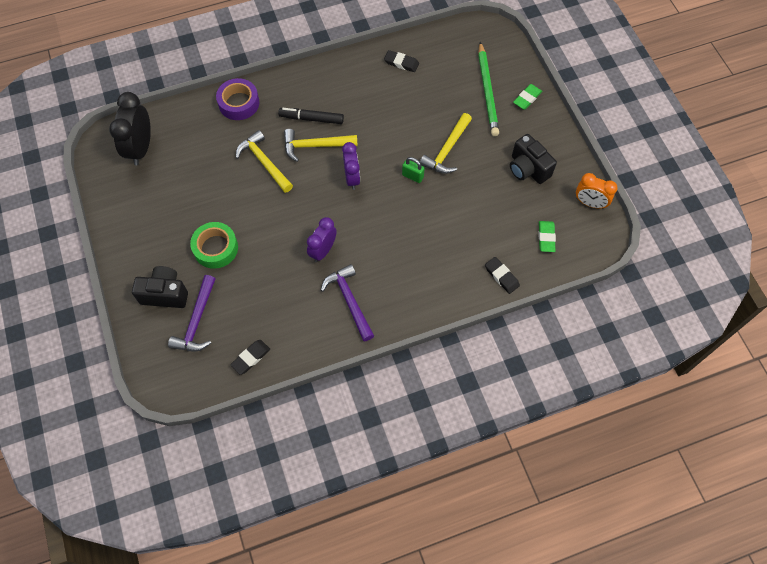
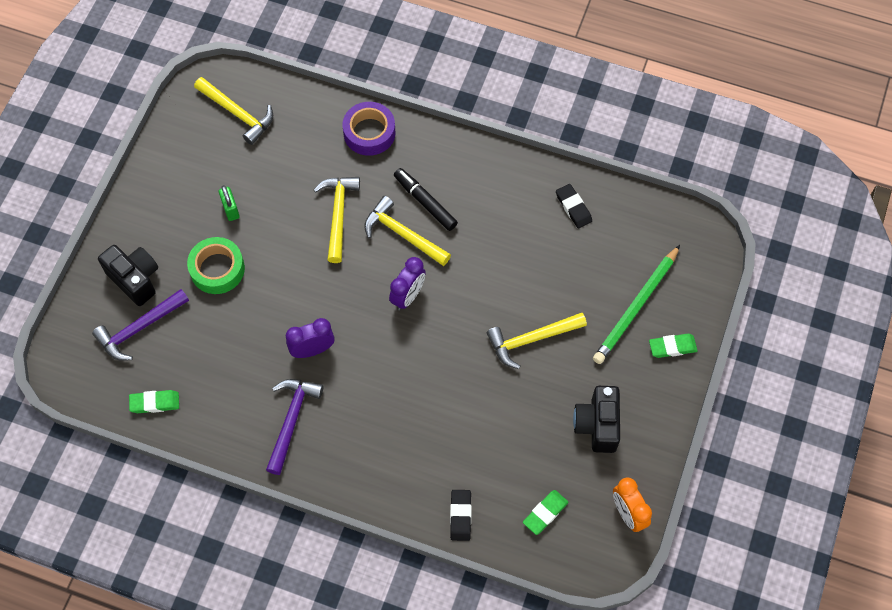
camera: 40 degrees right, 0 degrees up
black clock [109,92,151,165] -> yellow hammer [194,77,273,145]
black eraser [230,340,270,375] -> green eraser [129,390,179,413]
green padlock [402,157,425,183] -> green padlock moved to [219,185,240,221]

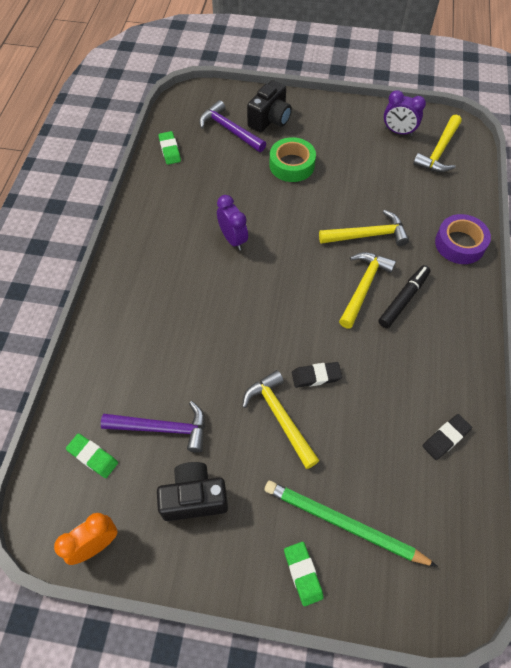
camera: 80 degrees right, 5 degrees down
green padlock [219,185,240,221] -> none
purple hammer [266,379,324,475] -> purple hammer moved to [101,401,205,453]
purple clock [389,257,426,310] -> purple clock moved to [384,90,426,136]
black eraser [450,490,472,541] -> black eraser moved to [292,362,342,388]

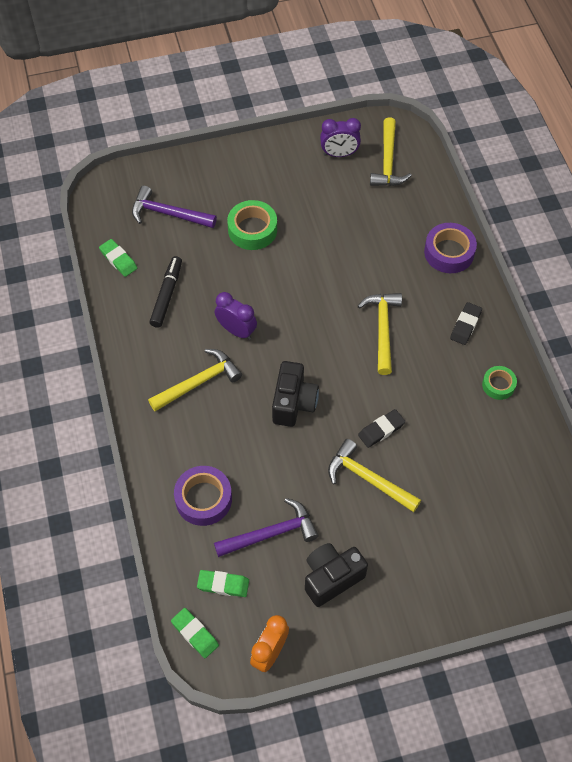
camera: 25 degrees left, 0 degrees up
black camera [247,80,292,132] -> black camera moved to [272,361,319,427]
green pencil [265,481,438,567] -> none
green eraser [284,542,324,606] -> green eraser moved to [171,608,219,658]
yellow hammer [319,210,409,246] -> yellow hammer moved to [148,349,242,411]
black marker [379,265,431,328] -> black marker moved to [150,256,182,328]
black eraser [423,414,472,460] -> black eraser moved to [450,302,482,345]
none -> purple tape [174,466,232,526]
none -> green tape [482,366,517,400]

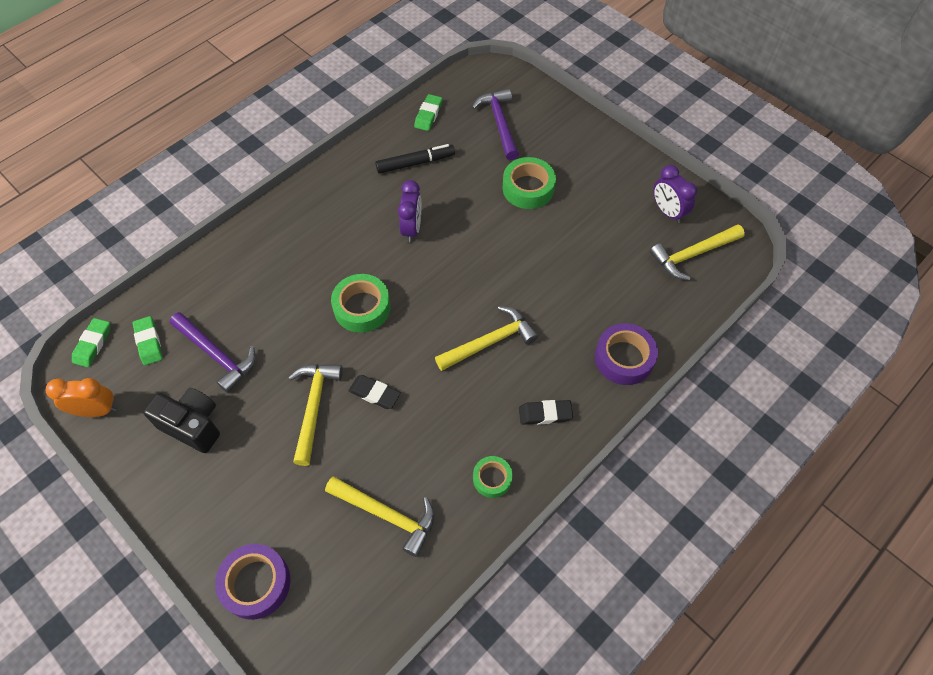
camera: 60 degrees right, 0 degrees up
yellow hammer [148,349,242,411] -> yellow hammer moved to [325,476,435,557]
purple tape [174,466,232,526] -> purple tape moved to [215,544,290,620]
black camera [272,361,319,427] -> green tape [331,274,391,333]

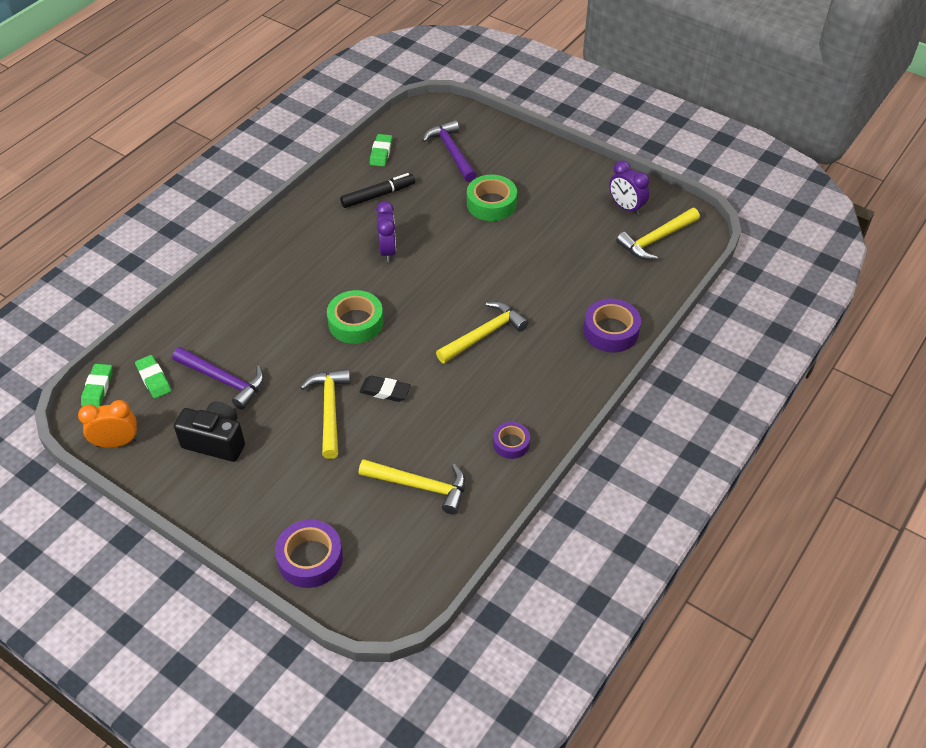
camera: 10 degrees left, 10 degrees down
green tape [473,456,513,498] -> purple tape [493,422,530,459]
black eraser [519,400,573,425] -> none

